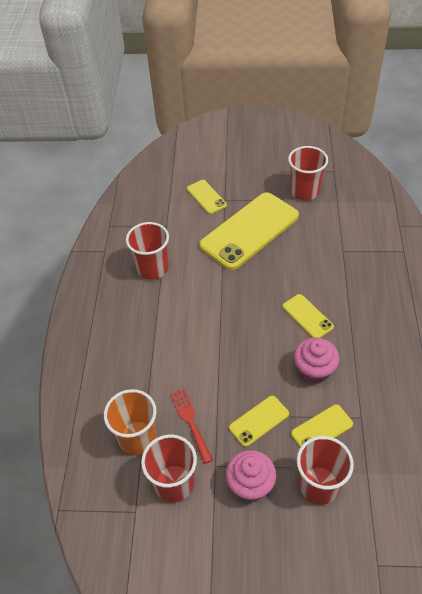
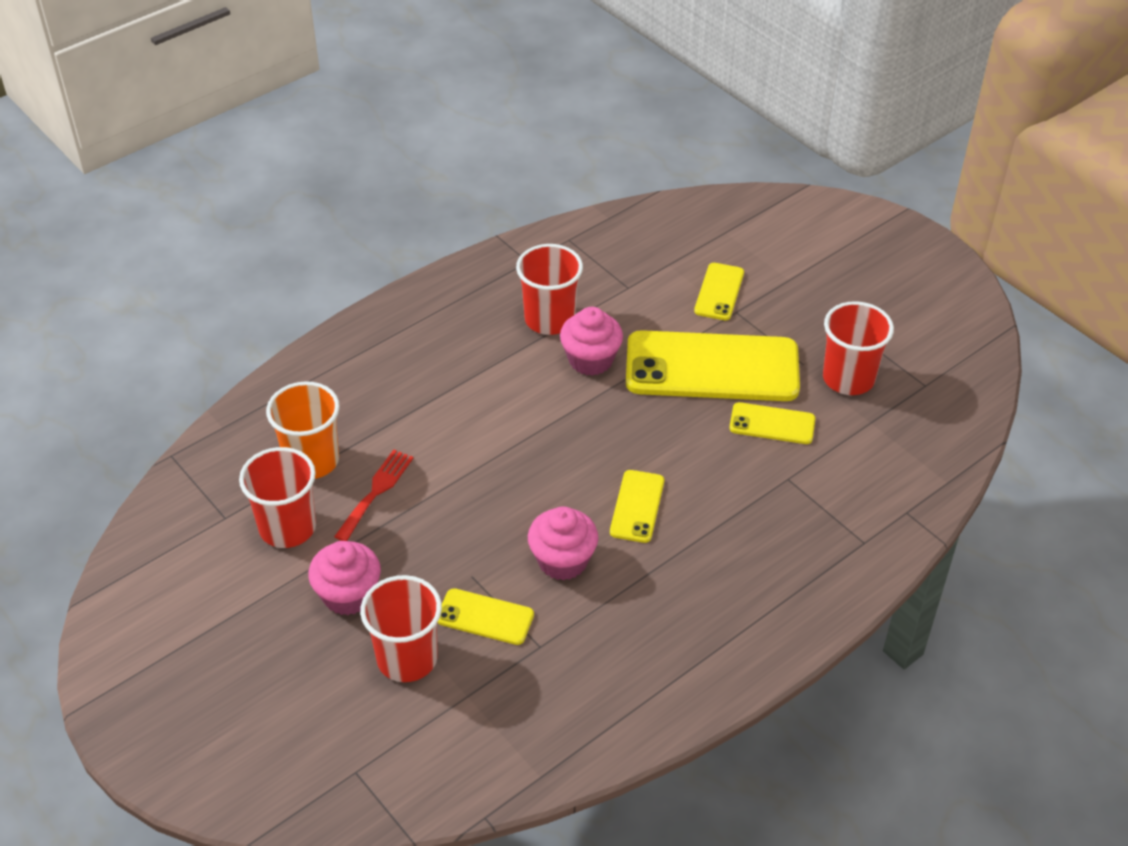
camera: 45 degrees right, 5 degrees down
yellow phone [229,396,289,447] -> yellow phone moved to [729,402,816,444]
none -> pink cupcake [560,307,623,376]

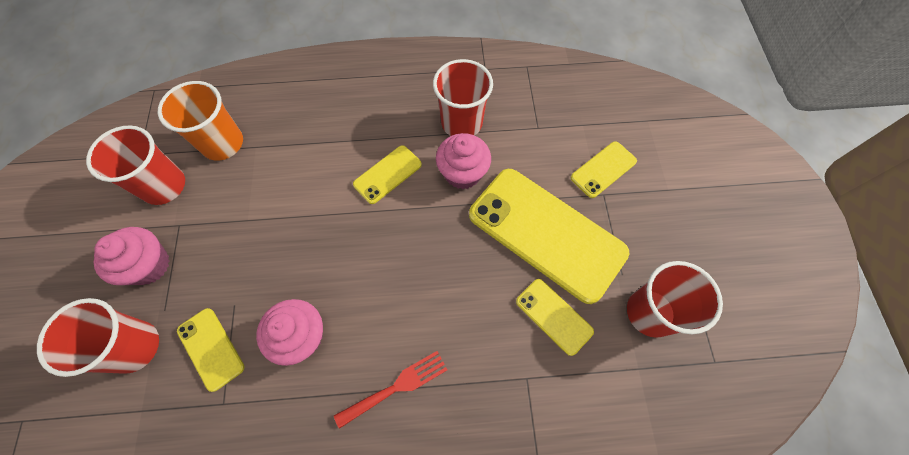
camera: 35 degrees right, 20 degrees up
red fork [334,450,413,541] -> red fork moved to [334,351,447,429]
yellow phone [610,470,664,543] -> yellow phone moved to [353,145,422,204]

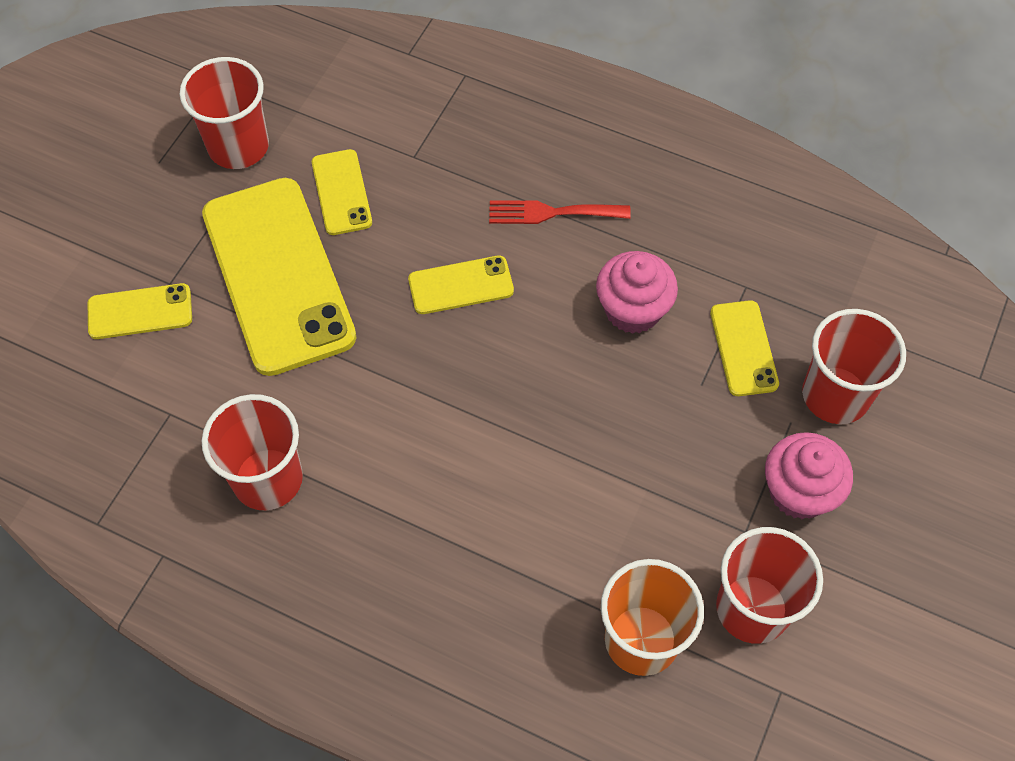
camera: 150 degrees left, 5 degrees down
yellow phone [353,145,422,204] -> yellow phone moved to [408,256,514,314]
pink cupcake [436,133,491,189] -> none

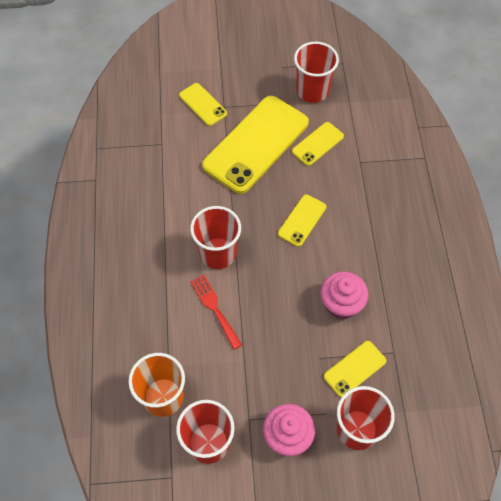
camera: 60 degrees right, 0 degrees up
red cup [202,394,303,510] -> red cup moved to [190,206,241,269]
yellow phone [408,256,514,314] -> yellow phone turned 75 degrees clockwise [278,194,326,247]
red fork [489,200,631,224] -> red fork moved to [190,274,242,350]

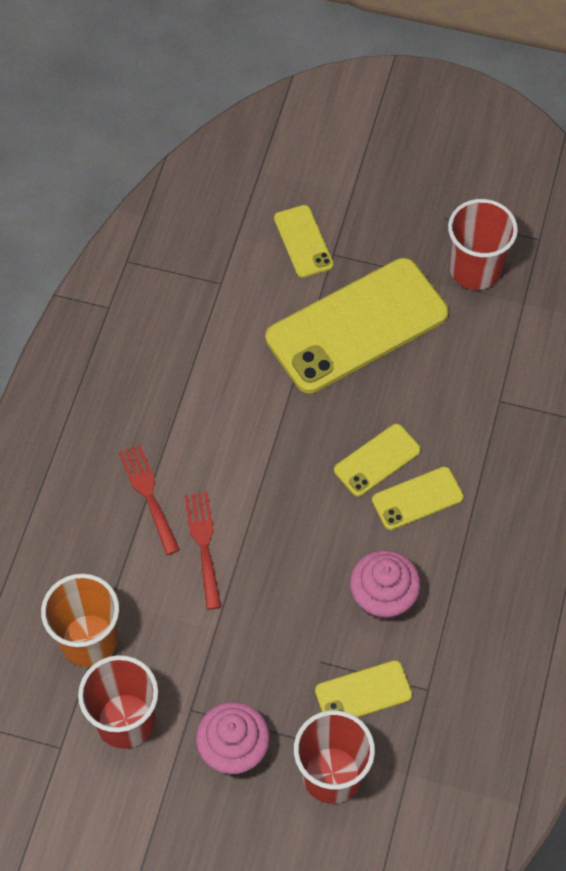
camera: 20 degrees right, 0 degrees up
red cup [190,206,241,269] -> none
yellow phone [292,122,344,166] -> yellow phone moved to [372,467,464,530]
none -> red fork [119,444,180,555]

